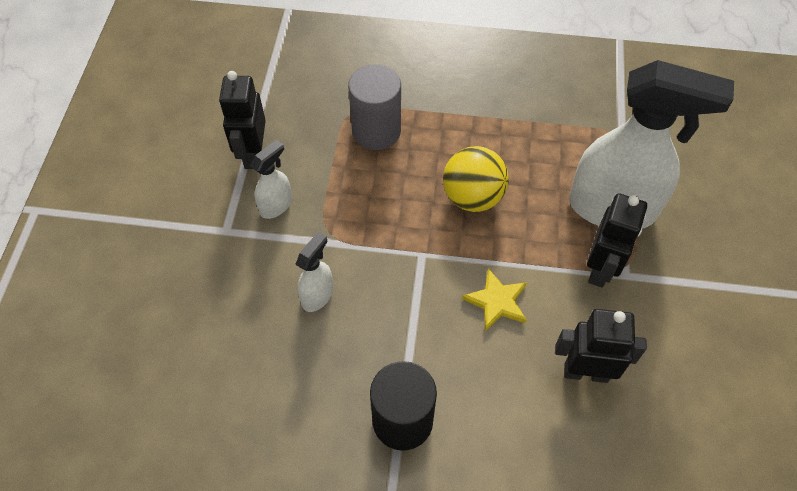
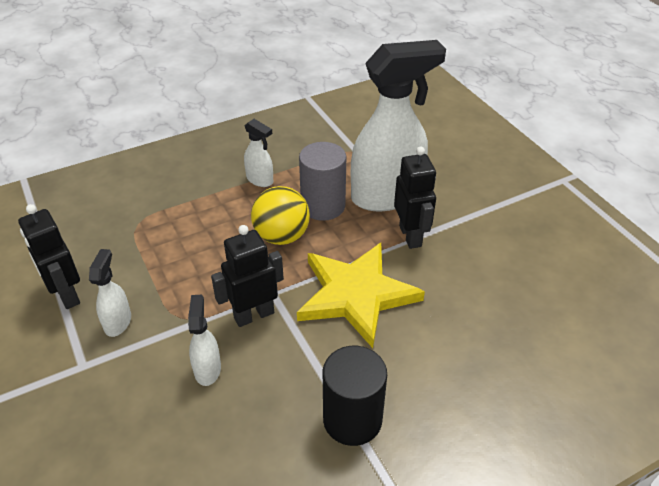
camera: 35 degrees left, 15 degrees down
grey cylinder [348,64,401,150] -> grey cylinder moved to [299,142,346,221]
yellow star [462,268,527,331] -> yellow star [297,243,425,348], size x2.08
black robot [555,309,647,383] -> black robot moved to [211,225,284,327]
none -> white spray bottle [244,119,273,187]

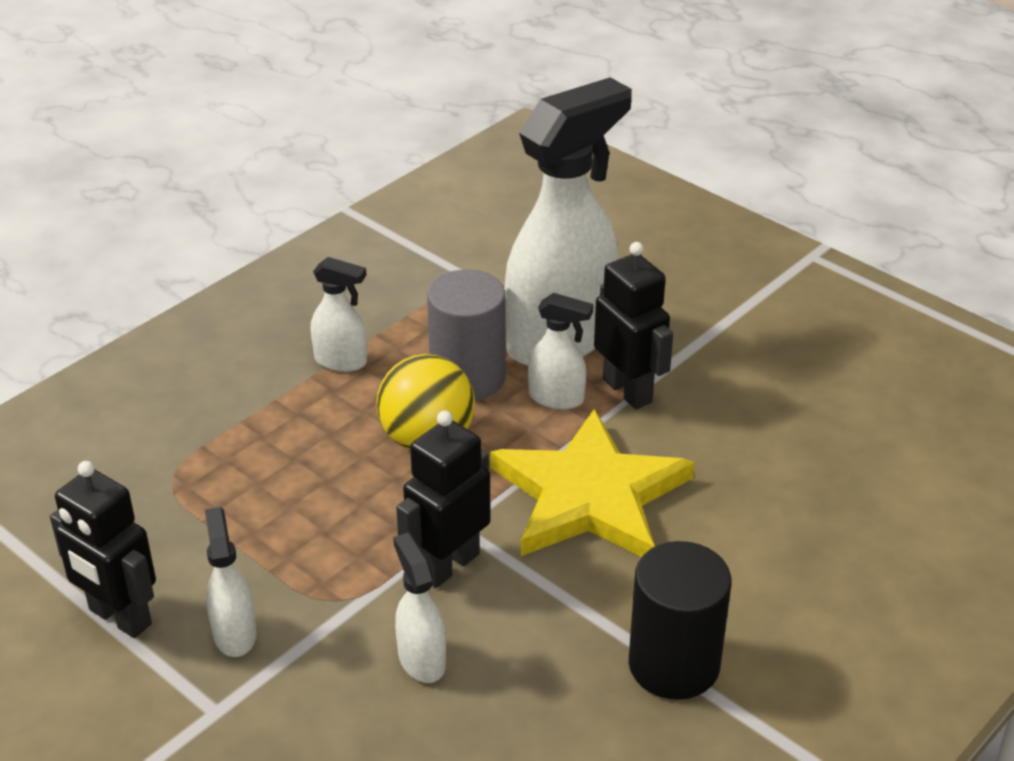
camera: 20 degrees left, 5 degrees down
none -> white spray bottle [528,293,593,410]

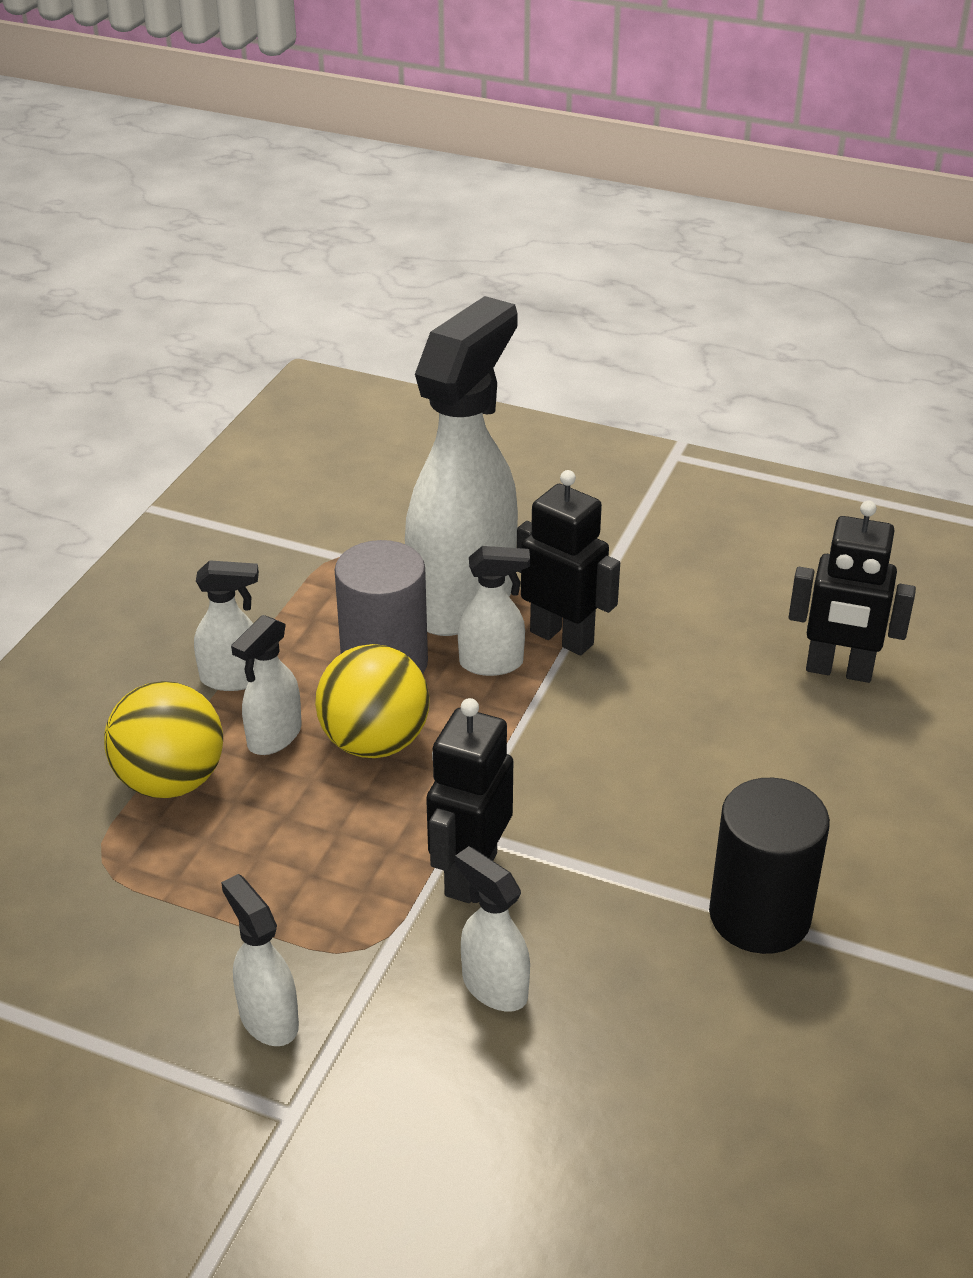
camera: 20 degrees left, 0 degrees up
black robot [50,461,156,638] -> black robot moved to [789,500,916,683]
yellow star [490,408,695,557] -> none
none -> yellow ball [104,681,223,798]
none -> white spray bottle [231,615,302,755]

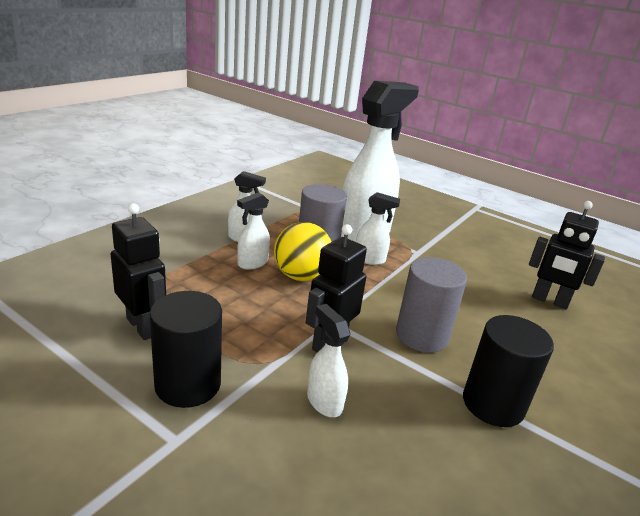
camera: 10 degrees right, 10 degrees down
yellow ball [104,681,223,798] -> none
white spray bottle [221,874,299,1046] -> black cylinder [149,291,222,408]
black robot [517,470,620,655] -> black robot moved to [110,203,166,340]
none -> grey cylinder [396,257,467,353]

